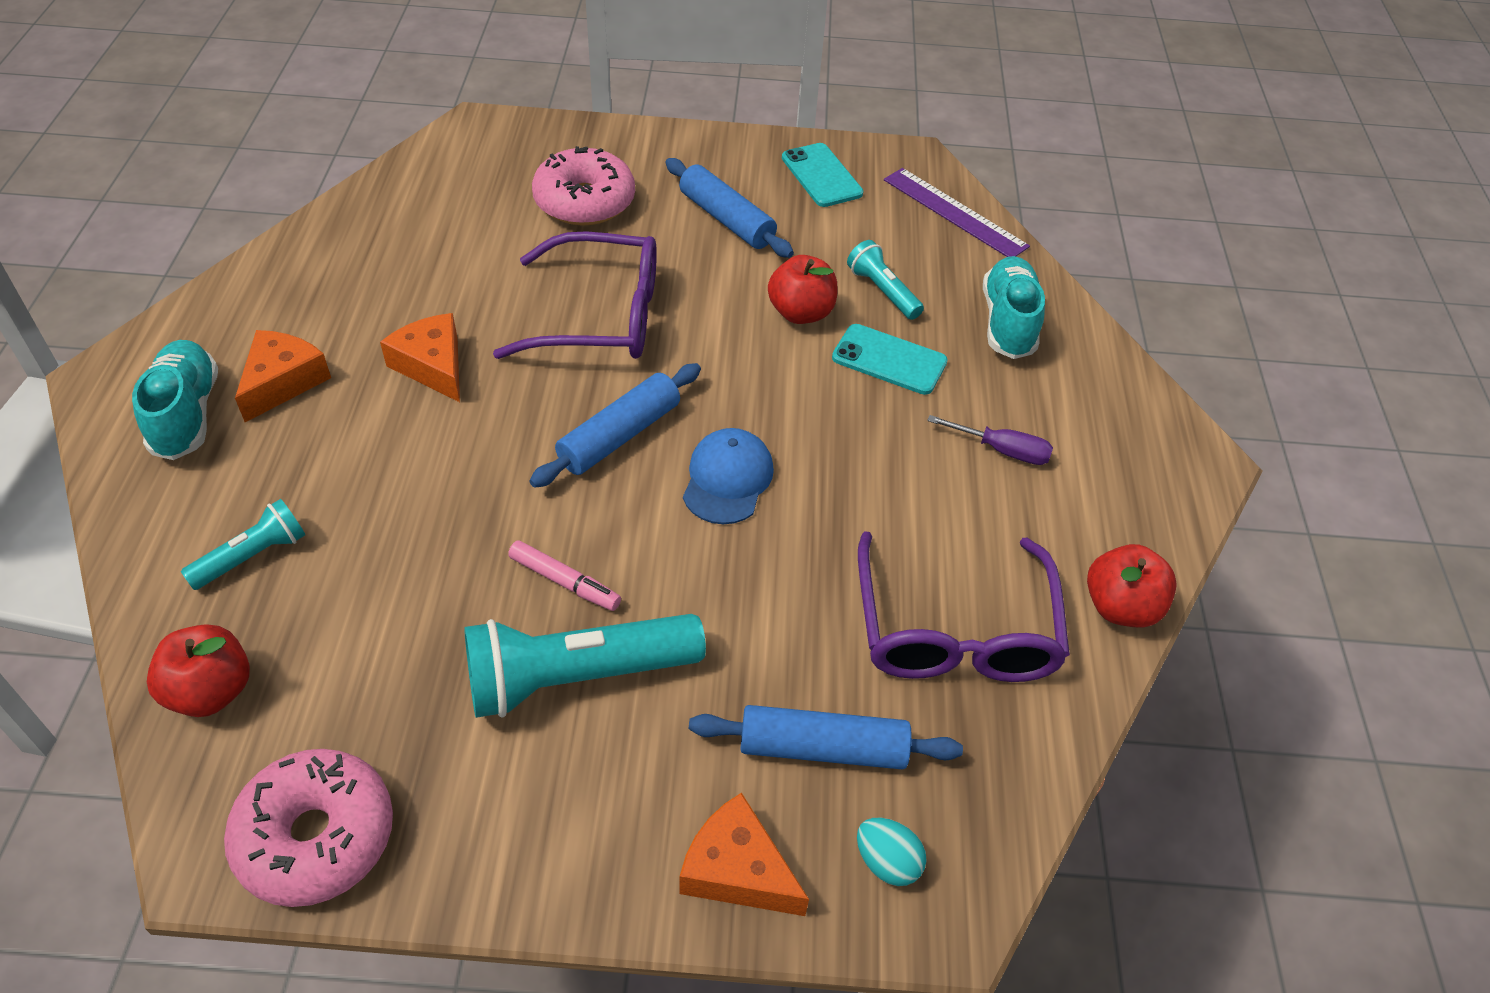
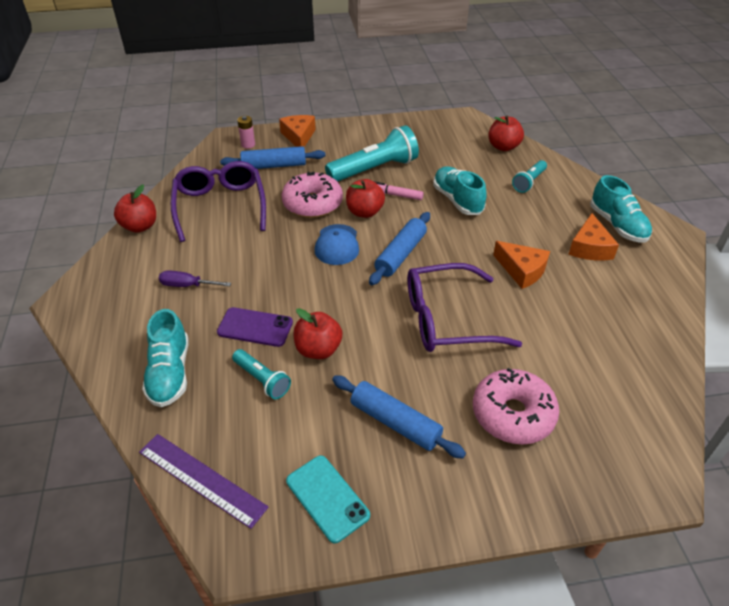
camera: 170 degrees right, 5 degrees down
pink donut [224,749,393,907] -> pink donut moved to [282,172,343,218]
orange cheese [679,792,809,916] -> orange cheese turned 120 degrees counterclockwise [279,115,316,147]
turquoise phone [832,324,948,395] -> purple phone [217,307,293,347]
turquoise egg [857,818,927,886] -> pink battery [237,116,255,149]
none -> red apple [346,179,385,218]
none -> turquoise shoe [433,166,486,215]

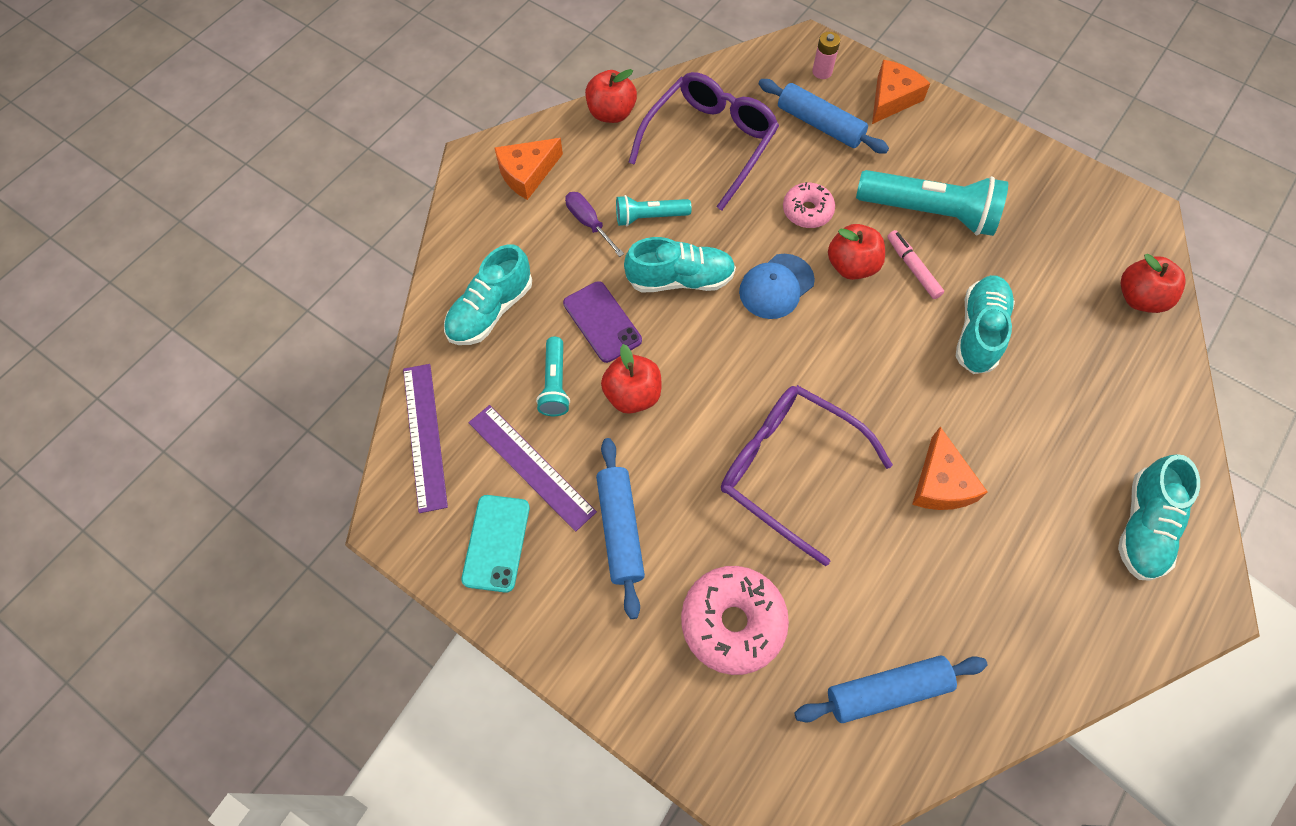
camera: 45 degrees right, 20 degrees up
pink donut [282,172,343,218] -> pink donut [783,182,835,228], size x0.61
blue rolling pin [369,212,430,285] -> blue rolling pin moved to [794,656,988,723]
turquoise flashlight [512,160,547,193] -> turquoise flashlight moved to [616,195,692,226]
orange cheese [568,213,619,261] -> orange cheese moved to [494,138,563,200]
none -> purple ruler [469,405,597,532]
none -> turquoise shoe [624,237,736,292]

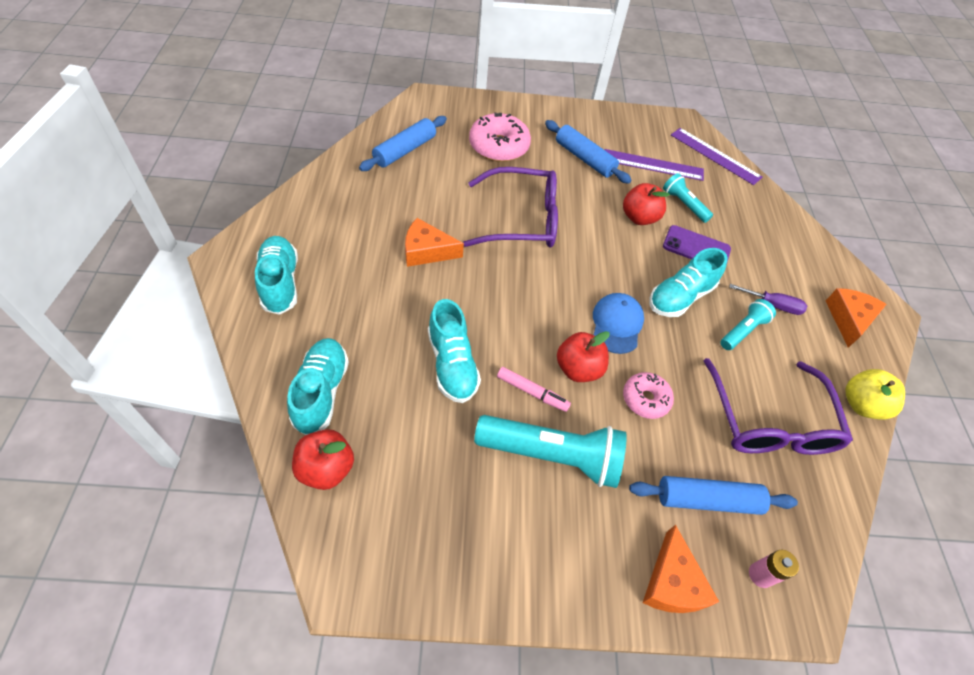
camera: 140 degrees right, 10 degrees down
turquoise shoe [444,244,532,345] -> turquoise shoe moved to [287,338,349,435]
turquoise phone [461,495,530,593] -> none
red apple [585,69,637,123] -> yellow apple [845,369,905,420]
turquoise flashlight [856,170,1008,236] -> turquoise flashlight turned 150 degrees counterclockwise [474,415,627,488]
orange cheese [912,427,988,510] -> orange cheese turned 45 degrees counterclockwise [405,218,464,267]

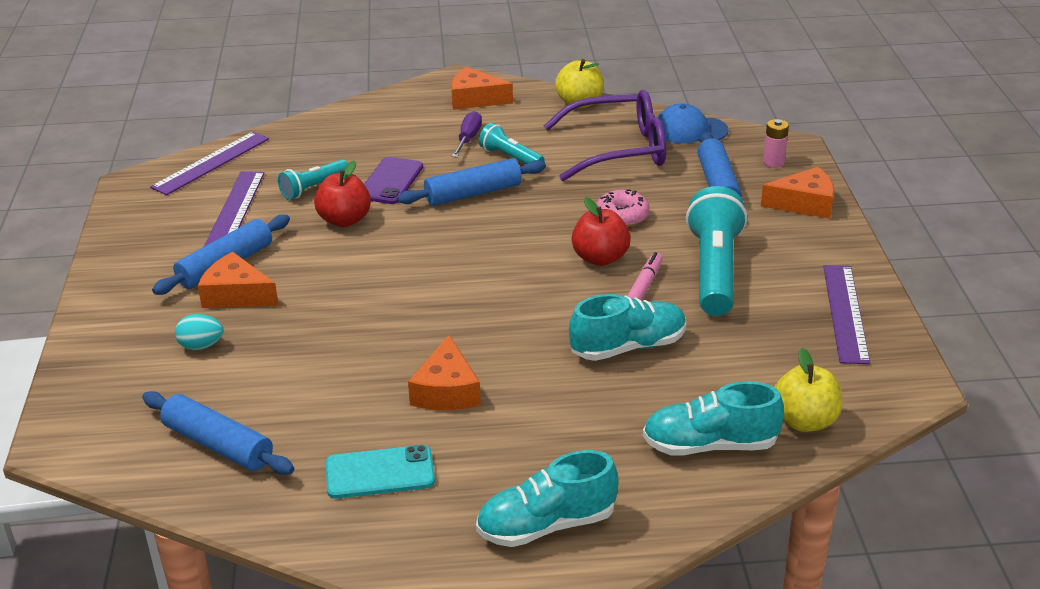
camera: 90 degrees left, 20 degrees down
red apple [292,429,354,490] -> yellow apple [775,348,842,432]
purple glasses [463,167,558,247] -> none
pink donut [469,112,531,162] -> turquoise egg [175,314,224,350]
blue cap [593,293,644,354] -> blue cap moved to [658,103,729,143]
turquoise shoe [650,248,728,317] -> blue rolling pin [397,158,546,206]
none -> orange cheese [198,252,278,308]
none -> turquoise phone [326,445,435,499]
none -> purple ruler [823,265,870,364]

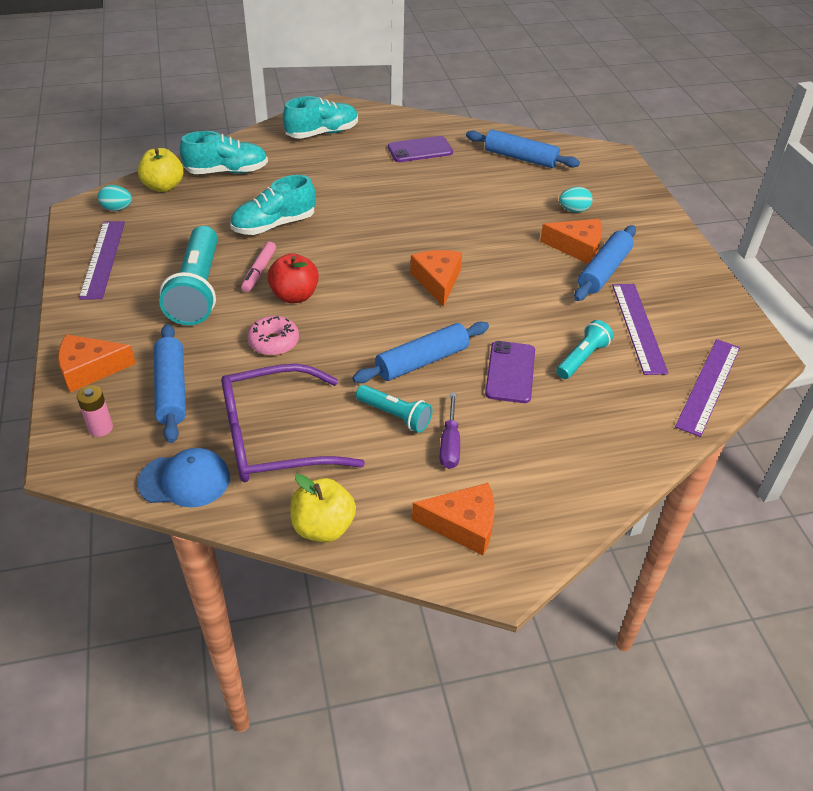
camera: 170 degrees right, 10 degrees up
red apple [314,160,371,227] -> none
turquoise phone [326,445,435,499] -> purple phone [388,136,453,162]
orange cheese [408,335,481,410] -> orange cheese moved to [410,250,462,307]
none -> turquoise egg [98,185,132,211]

